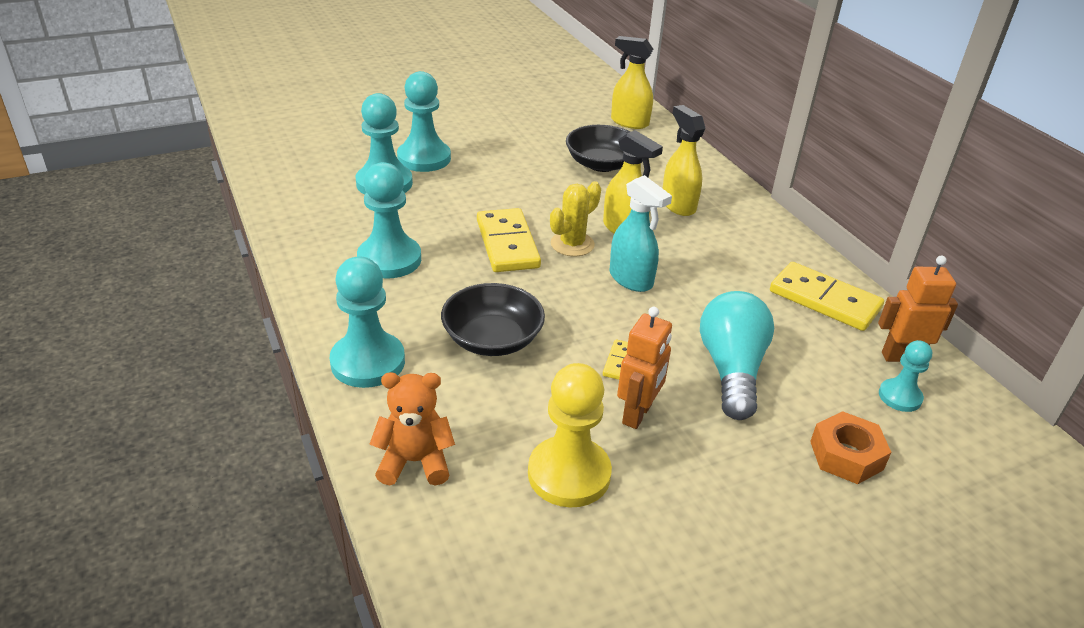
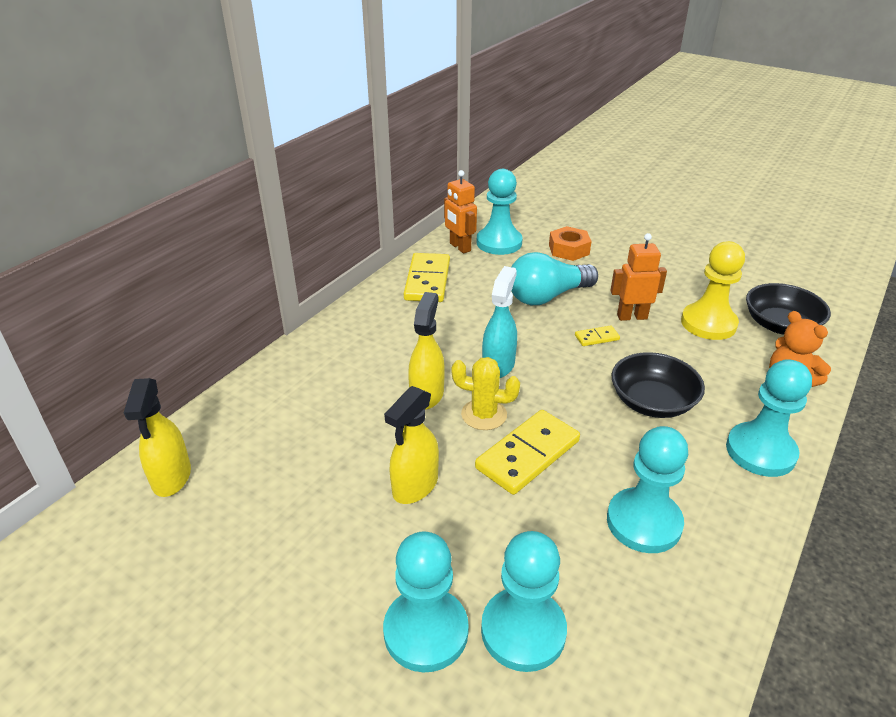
camera: 120 degrees left, 0 degrees up
black bowl [566,125,631,172] -> black bowl moved to [746,283,831,334]
yellow spray bottle [663,105,706,216] -> yellow spray bottle moved to [384,386,439,504]
turquoise pawn [879,340,932,412] -> turquoise pawn [477,169,523,255], size x1.77

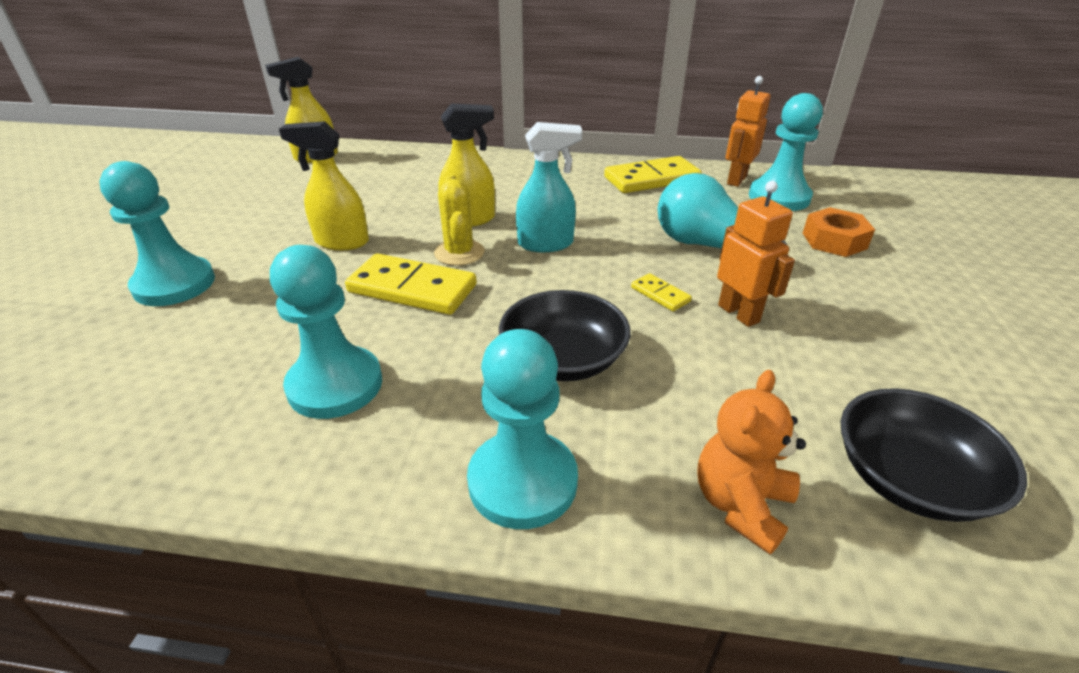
camera: 65 degrees right, 0 degrees up
turquoise pawn [481,531,567,672] -> none
yellow pawn [681,241,745,340] -> none

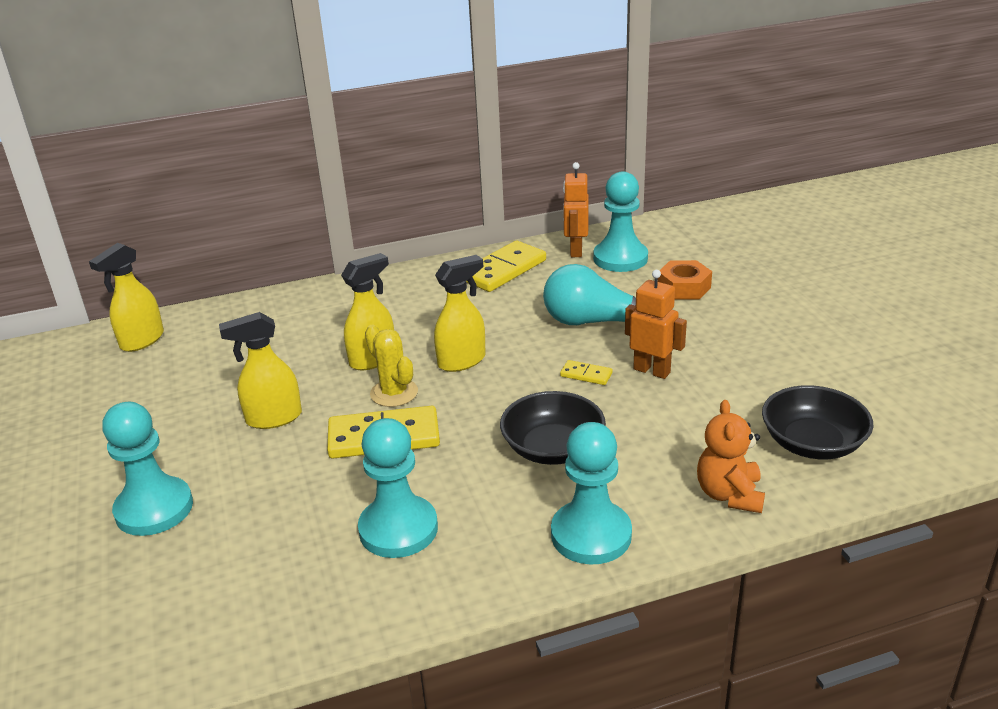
camera: 25 degrees left, 5 degrees down
turquoise spray bottle [516,122,582,252] -> yellow spray bottle [434,255,486,372]

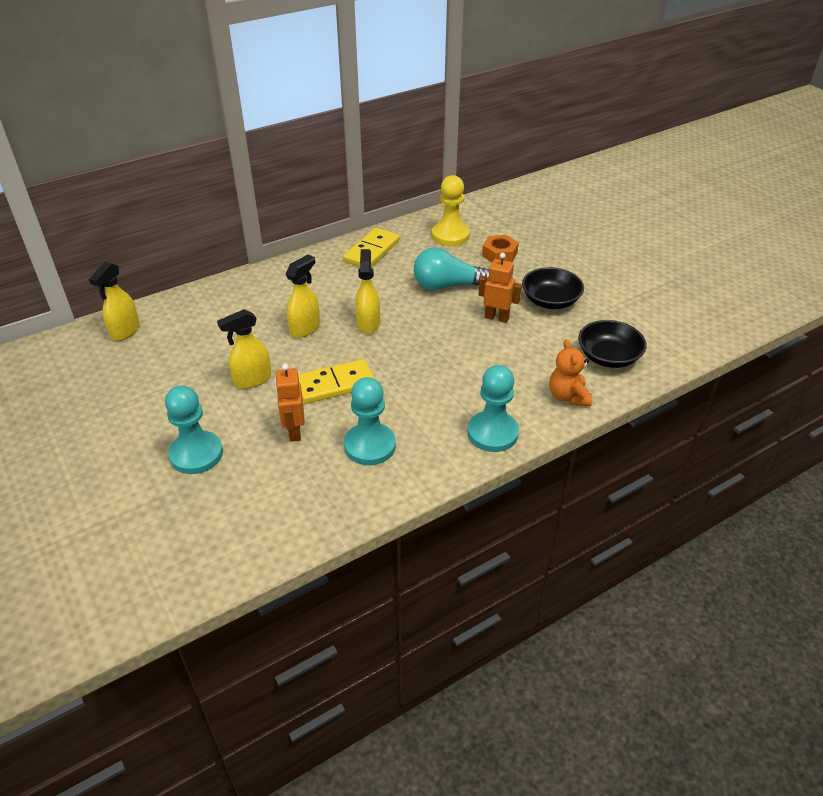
camera: 15 degrees left, 10 degrees up
yellow cactus [365,325,418,407] -> none
yellow spray bottle [434,255,486,372] -> yellow spray bottle turned 45 degrees counterclockwise [355,249,380,334]
black bowl [500,391,606,465] -> black bowl moved to [522,267,584,309]
yellow domino [560,360,613,385] -> none
orange robot [563,162,589,257] -> orange robot moved to [275,364,305,442]
turquoise pawn [593,171,648,272] -> yellow pawn [432,175,470,246]

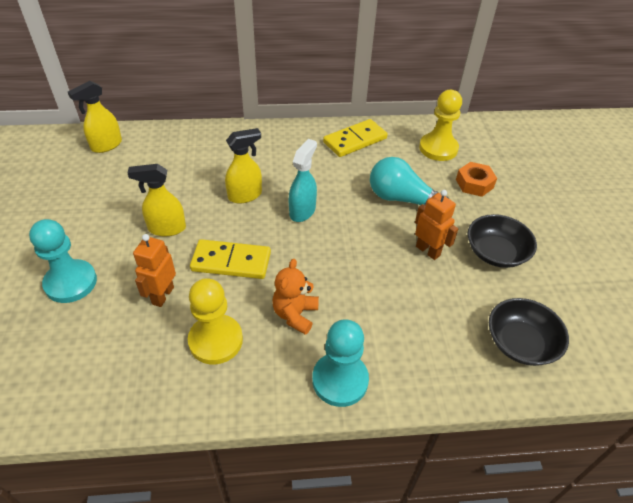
camera: 25 degrees right, 5 degrees up
turquoise pawn [344,377,396,465] -> yellow pawn [188,278,243,364]
yellow spray bottle [355,249,380,334] -> turquoise spray bottle [289,139,317,222]
orange teddy bear [549,339,592,406] -> orange teddy bear moved to [272,259,319,335]

